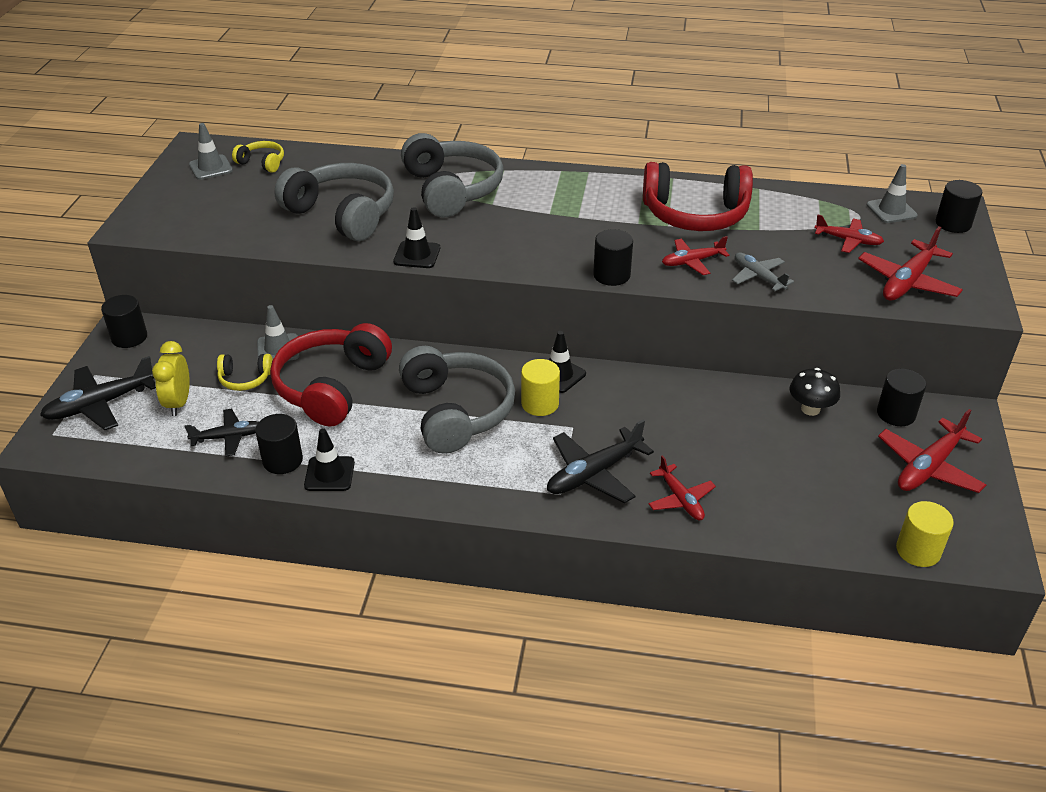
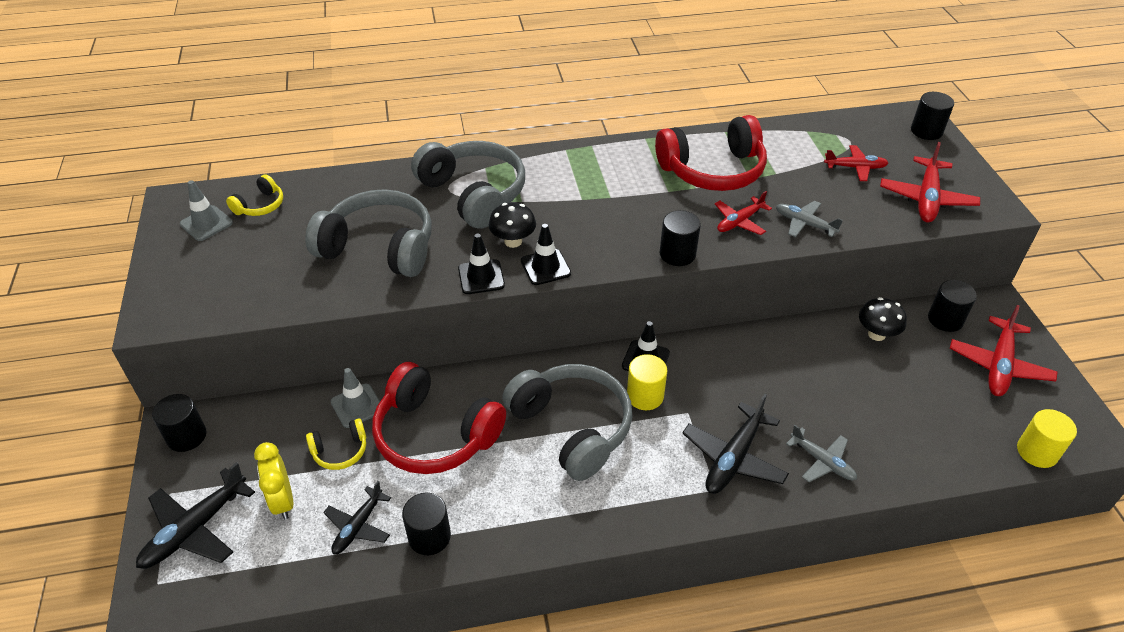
camera: 20 degrees left, 5 degrees up
black plane [185,409,259,457] -> black plane turned 150 degrees clockwise [323,481,391,554]
yellow headphones [232,141,284,173] -> yellow headphones turned 120 degrees clockwise [226,174,283,216]
red headphones [270,323,392,427] -> red headphones turned 60 degrees counterclockwise [372,362,506,474]
black traffic cone [304,428,355,491] -> black traffic cone moved to [521,224,571,285]
red plane [648,455,716,520] -> grey plane [786,425,857,482]
grey traffic cone [867,164,918,223] -> none
none -> black mushroom [489,203,536,248]

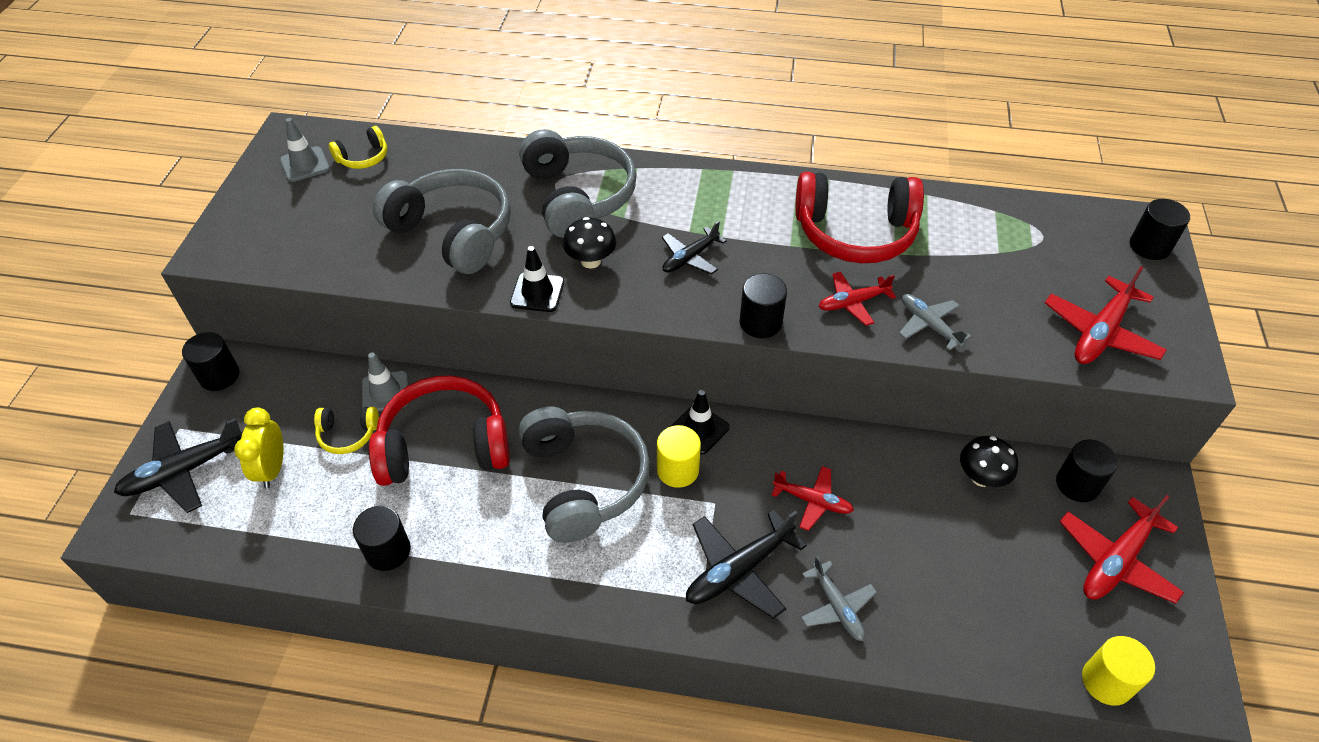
camera: 20 degrees right, 5 degrees up
black plane [323,481,391,554] -> black plane moved to [662,221,726,274]
red headphones [372,362,506,474] -> red headphones turned 120 degrees clockwise [369,376,510,486]
black traffic cone [521,224,571,285] -> none
red plane [824,145,888,181] -> red plane moved to [772,466,854,531]

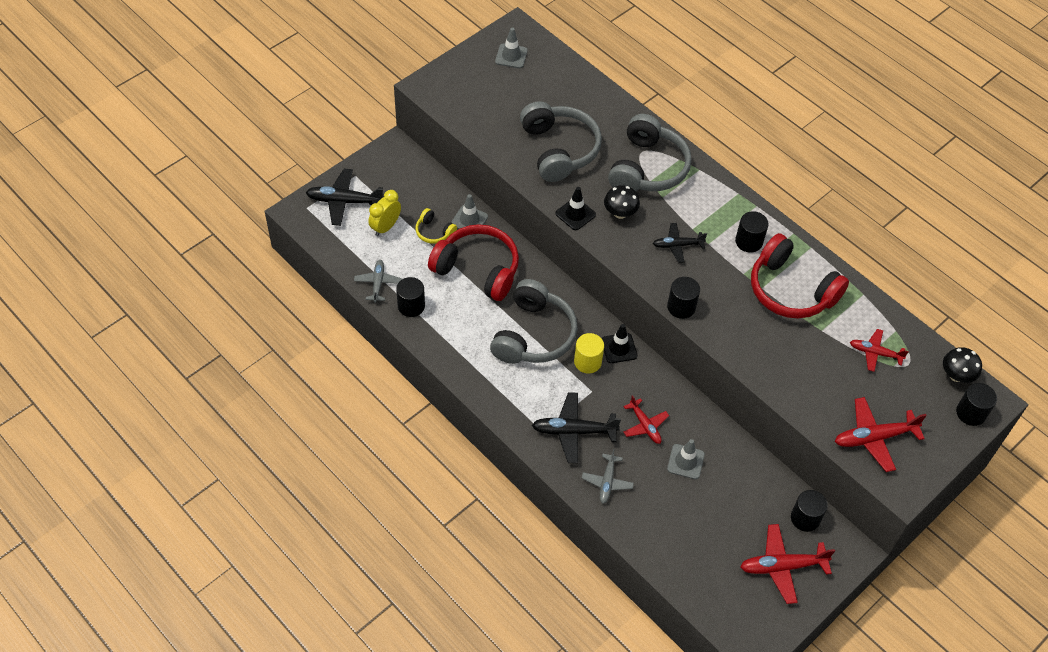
camera: 35 degrees right, 5 degrees up
black cylinder [182,332,239,391] -> black cylinder moved to [735,211,769,253]
yellow headphones [329,126,387,169] -> none
red plane [818,272,896,326] -> red plane moved to [850,329,909,372]
grey plane [899,294,971,351] -> grey plane moved to [354,260,402,303]
black mushroom [960,436,1018,487] -> black mushroom moved to [943,347,982,383]
yellow cylinder [1082,636,1155,706] -> none
none -> grey traffic cone [667,439,705,479]

